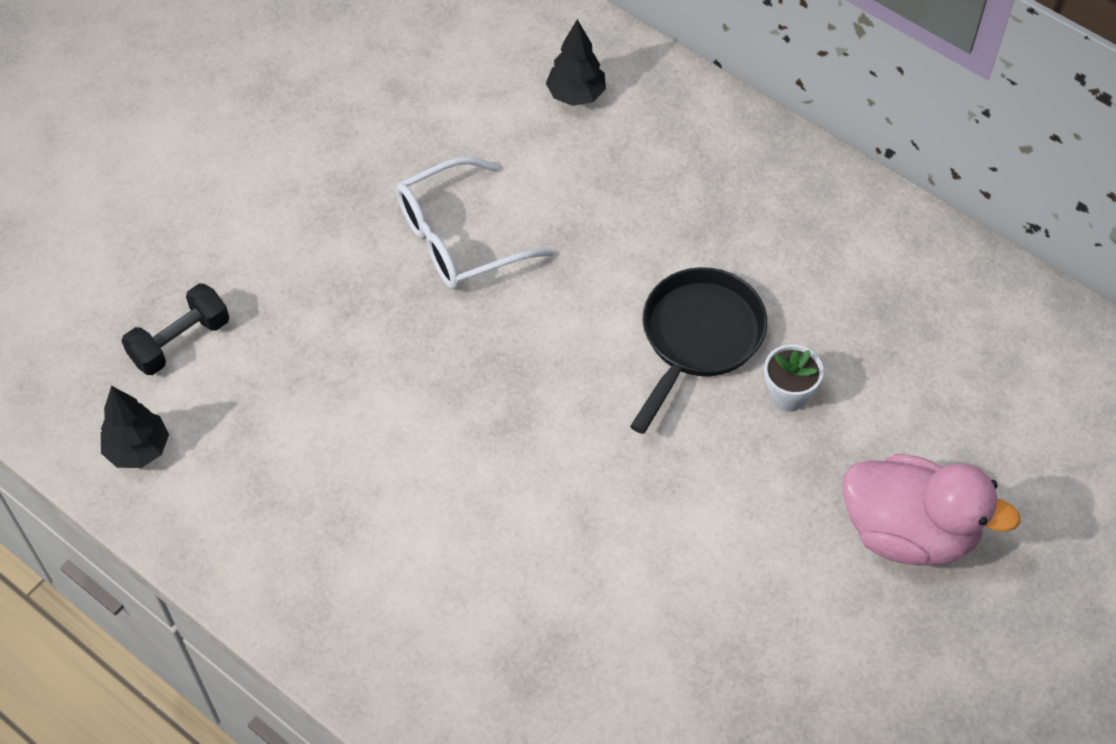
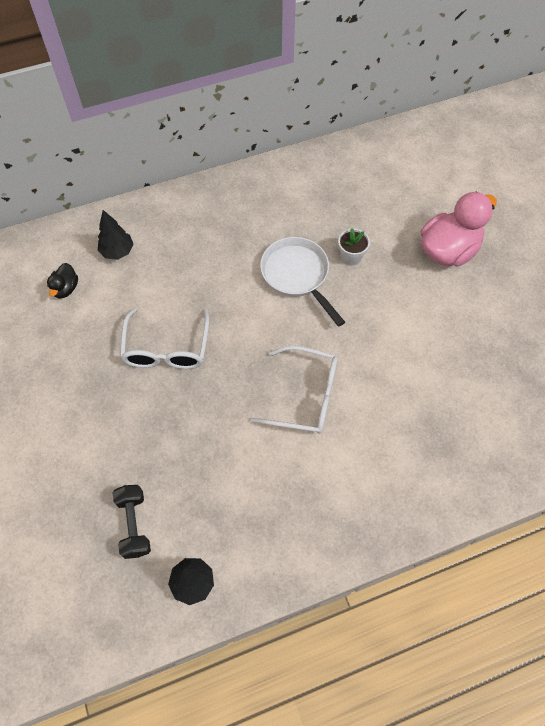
camera: 60 degrees left, 5 degrees up
black pan [630,267,767,434] -> white pan [260,237,345,327]
none -> black duck [47,263,78,298]
none -> white glasses [251,346,338,434]

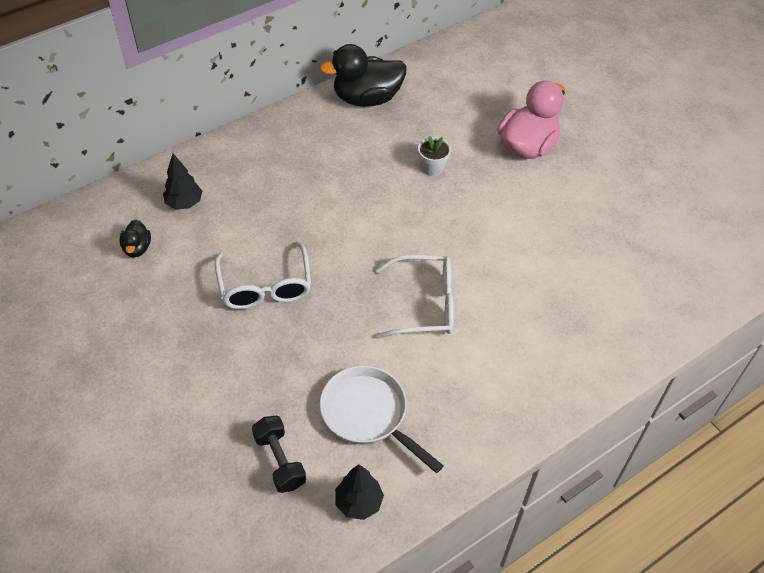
camera: 15 degrees left, 10 degrees down
white pan [260,237,345,327] -> white pan moved to [320,366,444,473]
none -> black duck [319,44,407,107]

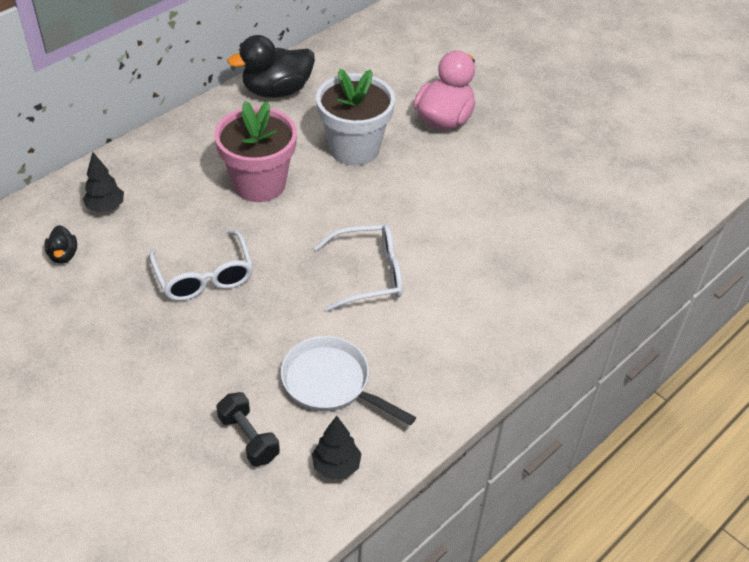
camera: 10 degrees left, 5 degrees down
white flower pot [418,136,451,176] -> white flower pot [316,69,395,165], size x2.31
none -> pink flower pot [214,101,297,202]

